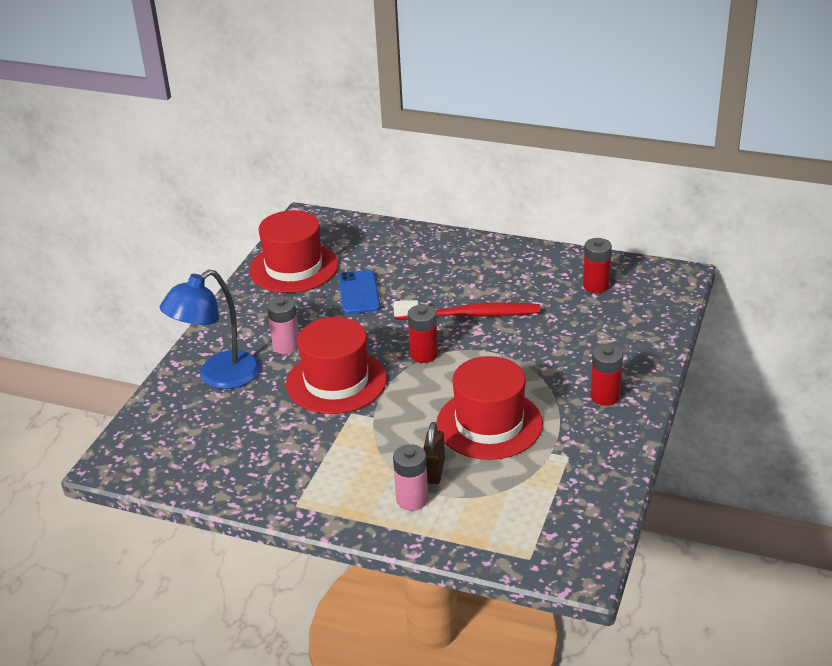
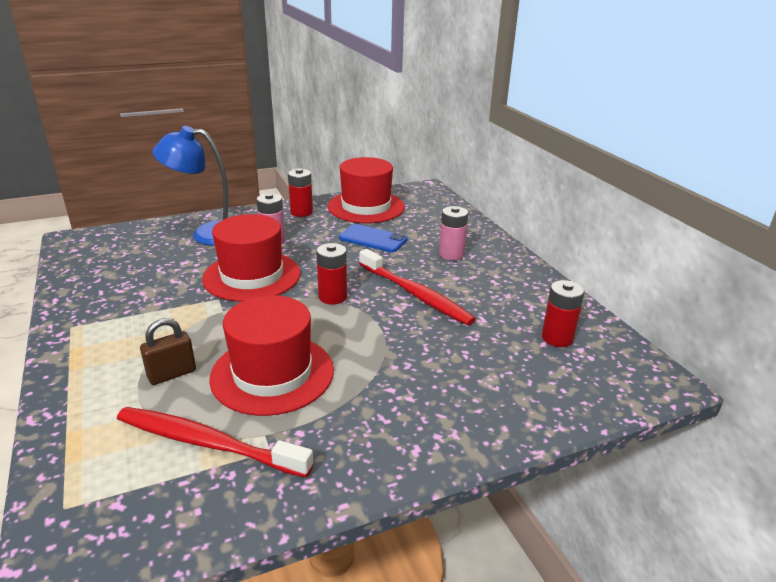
camera: 45 degrees right, 5 degrees down
blue phone [338,270,381,314] -> blue phone turned 75 degrees clockwise [339,224,407,252]
pink battery [393,444,428,511] -> pink battery moved to [439,206,468,260]
red battery [590,344,623,406] -> red battery moved to [288,168,313,217]
none -> red toothbrush [117,407,314,478]

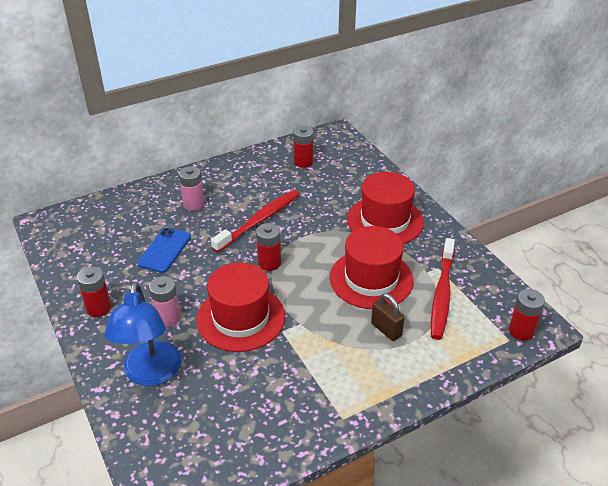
camera: 95 degrees left, 10 degrees up
red hat [328,157,405,223] -> red hat moved to [347,172,424,244]
none -> red battery [509,289,545,341]

